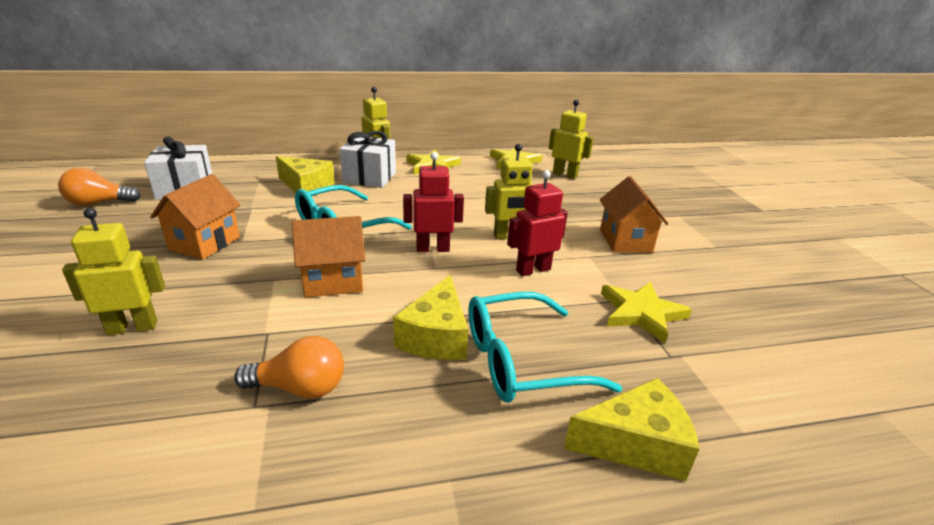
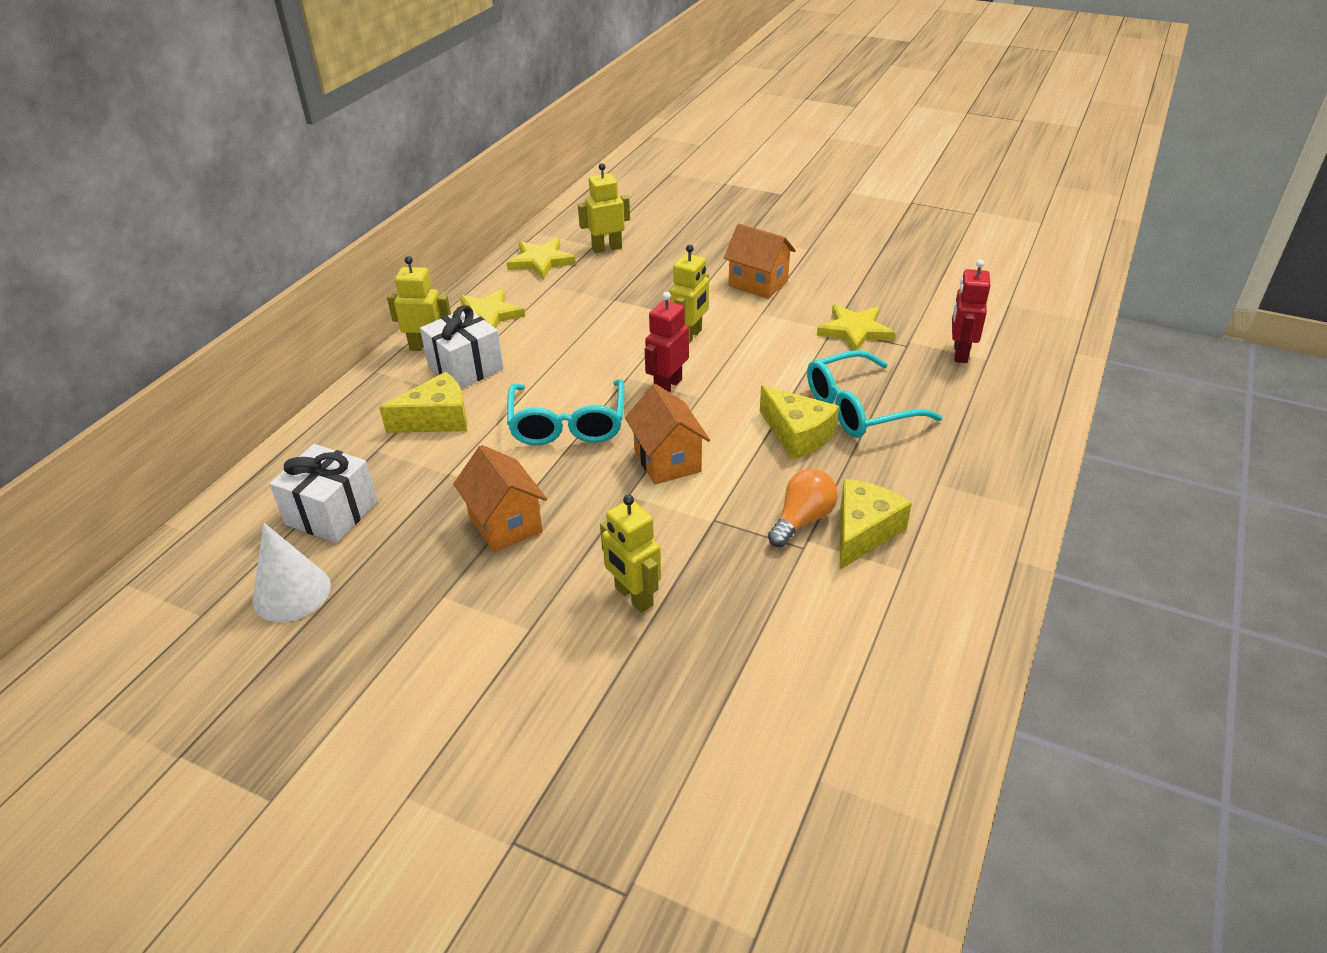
camera: 50 degrees left, 10 degrees up
orange light bulb [58,168,140,206] -> white cone [252,523,331,622]
yellow robot [62,208,165,335] -> yellow robot turned 60 degrees counterclockwise [600,495,661,613]
orange house [292,216,365,298] -> orange house turned 45 degrees counterclockwise [625,384,710,485]
turquoise glasses [469,292,623,403] -> turquoise glasses turned 45 degrees clockwise [807,350,942,438]
red robot [507,170,568,276] -> red robot moved to [952,259,990,363]
yellow cheese [564,378,699,481] -> yellow cheese moved to [840,479,912,569]

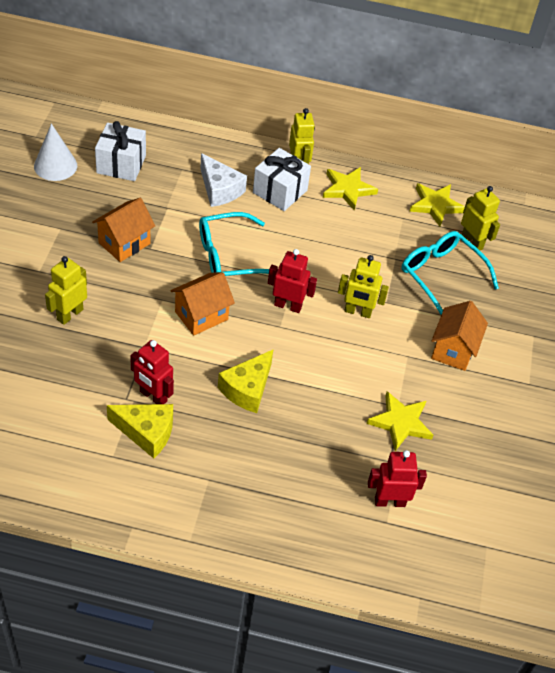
camera: 70 degrees right, 10 degrees up
yellow cheese [379,372,467,433] -> white cheese [200,153,247,207]
orange light bulb [768,469,838,547] -> red robot [130,340,174,404]
turquoise glasses [807,350,942,438] -> turquoise glasses moved to [402,231,499,315]

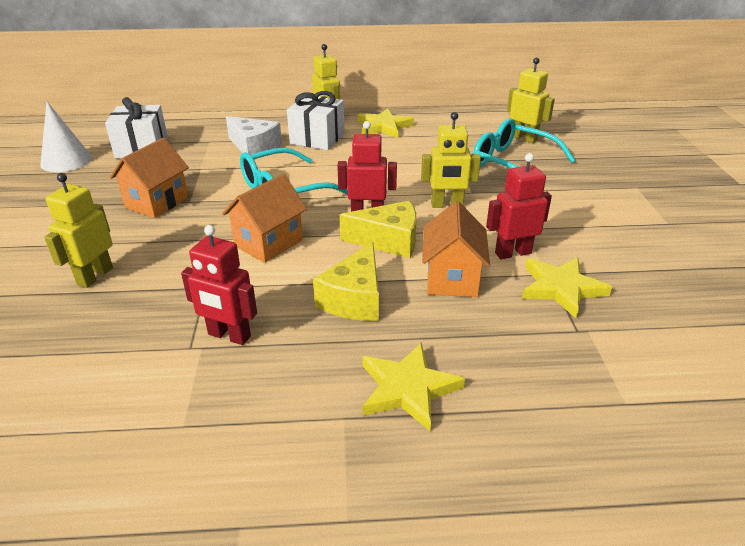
camera: 10 degrees left, 15 degrees down
yellow cheese [107,404,173,458] -> yellow cheese moved to [339,201,417,258]
red robot [368,450,427,507] -> red robot moved to [486,153,552,259]
yellow star [409,183,465,226] -> yellow star moved to [362,342,465,431]
orange house [431,301,488,371] -> orange house moved to [422,201,490,297]

